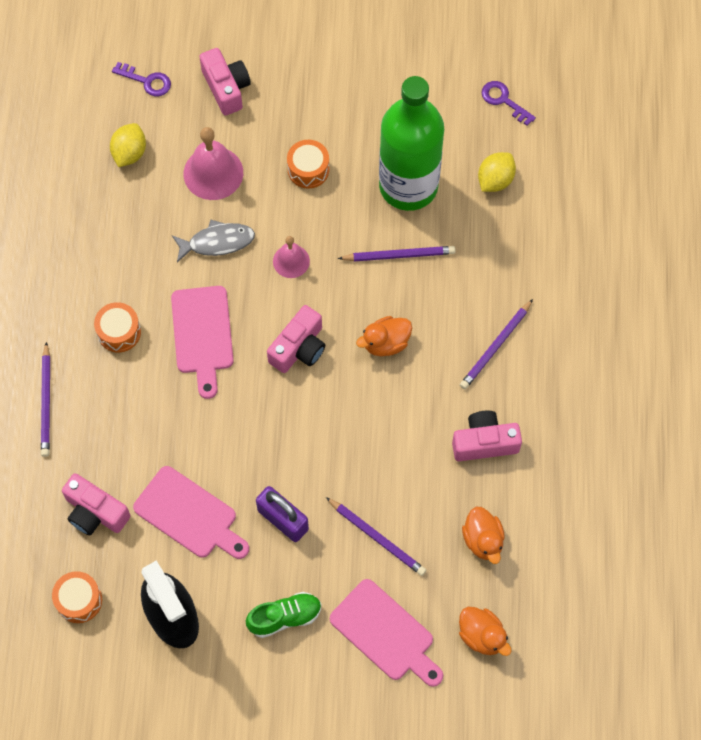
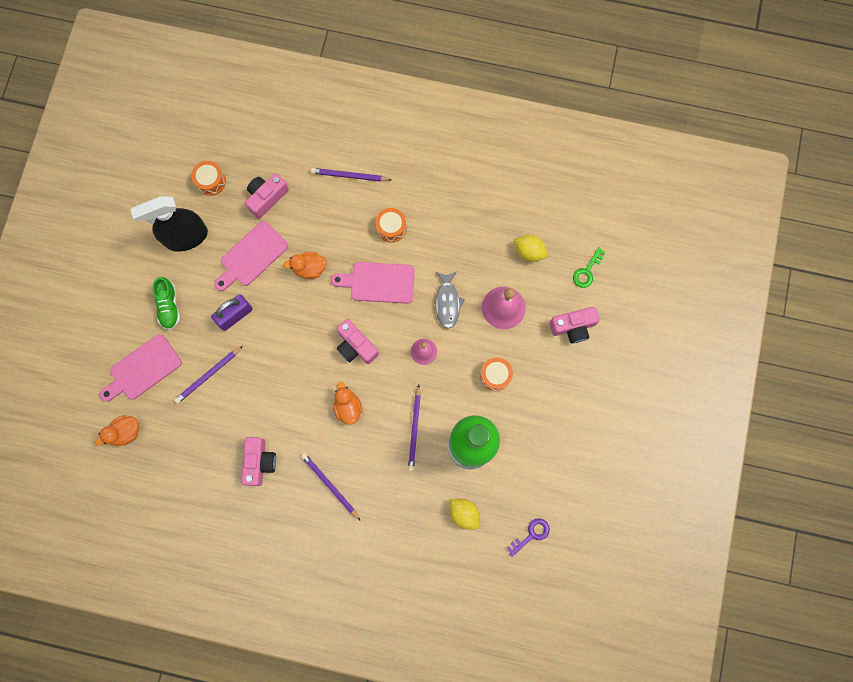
camera: 100 degrees right, 10 degrees up
purple key [112,62,171,96] -> green key [573,247,606,288]
orange duck [462,507,505,564] -> orange duck moved to [283,252,327,279]

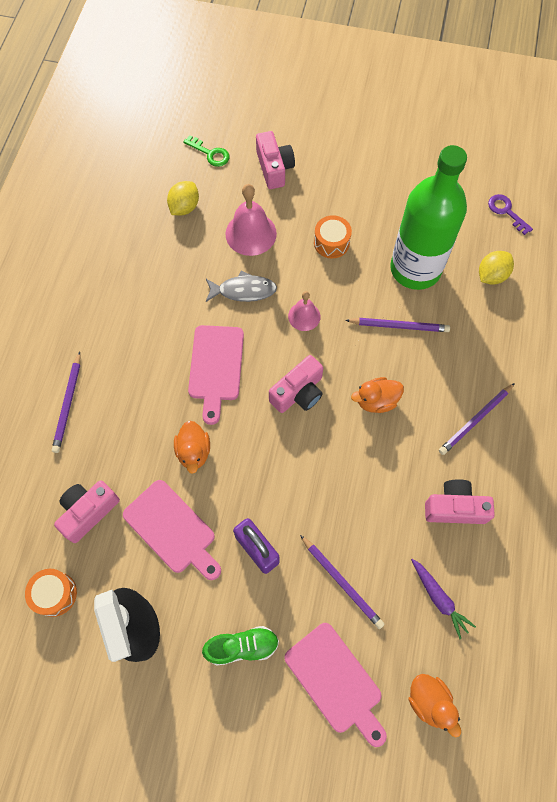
camera: 90 degrees left, 10 degrees down
pink camera [245,173,289,219] -> pink camera turned 90 degrees clockwise [54,480,120,543]
orange drum [376,208,406,242] -> none
none -> purple carrot [411,559,476,639]

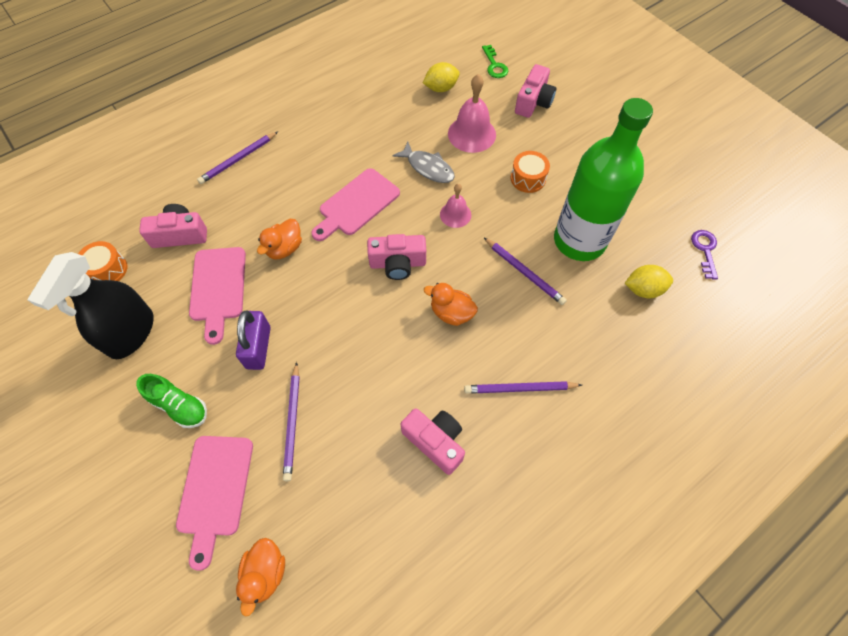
camera: 40 degrees right, 5 degrees down
purple carrot [411,559,476,639] -> none

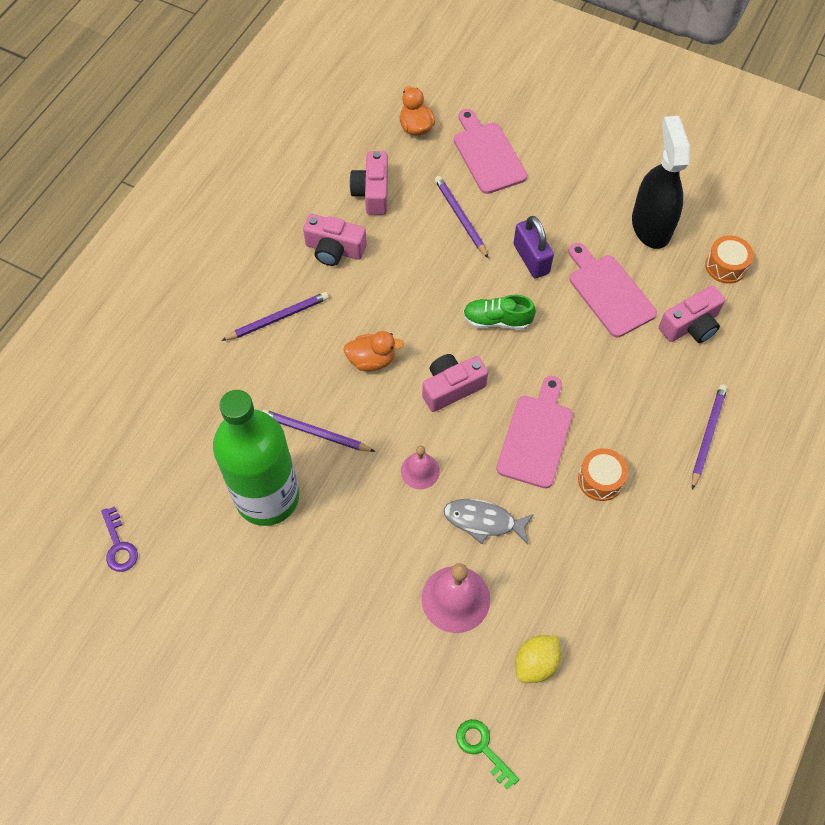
camera: 155 degrees right, 0 degrees up
green shoe [136,374,207,428] -> green shoe moved to [463,295,536,330]
orange duck [257,219,302,259] -> none
orange drum [511,151,550,193] -> orange drum moved to [578,448,628,501]
pink camera [515,64,556,118] -> pink camera moved to [349,151,388,215]
yellow lemon [625,265,673,298] -> none

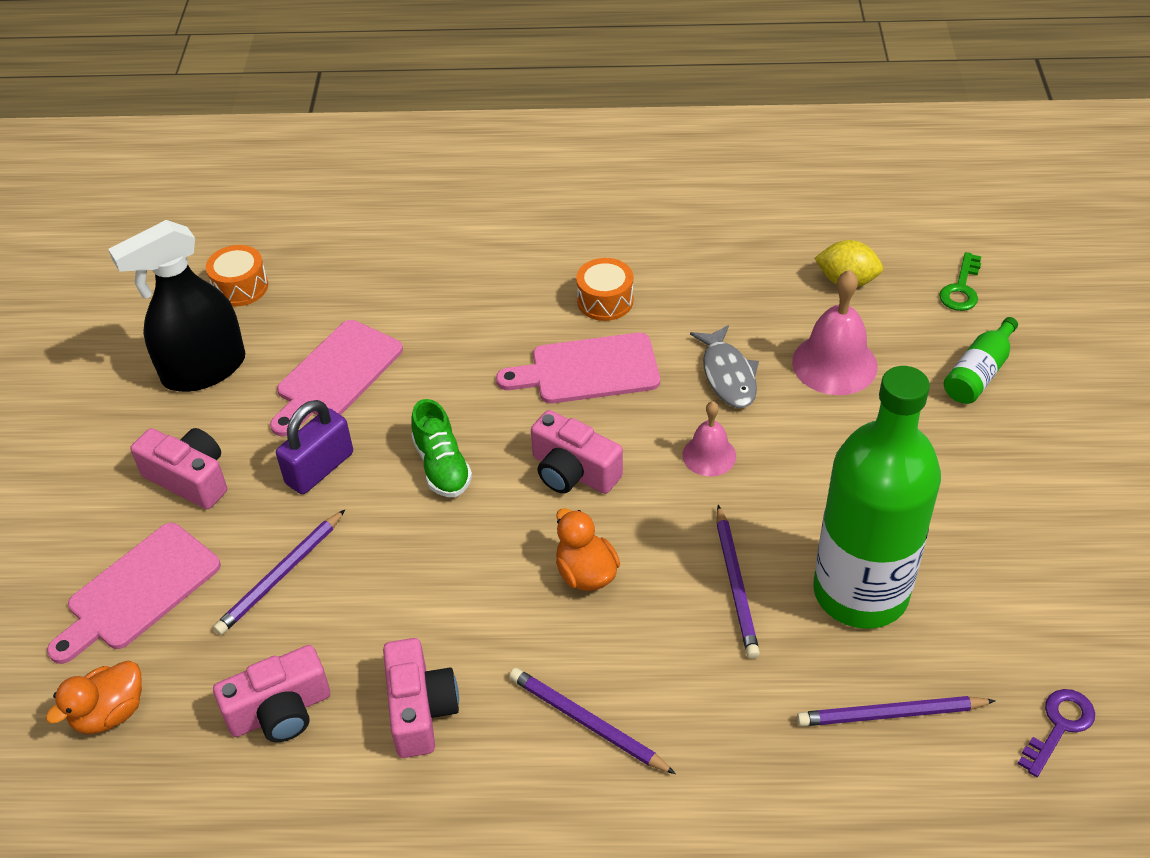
camera: 115 degrees left, 15 degrees down
pink camera [659,285,725,343] -> pink camera moved to [130,428,227,509]
purple pencil [692,384,727,490] -> purple pencil moved to [797,696,996,726]
none -> green bottle [944,317,1018,404]

